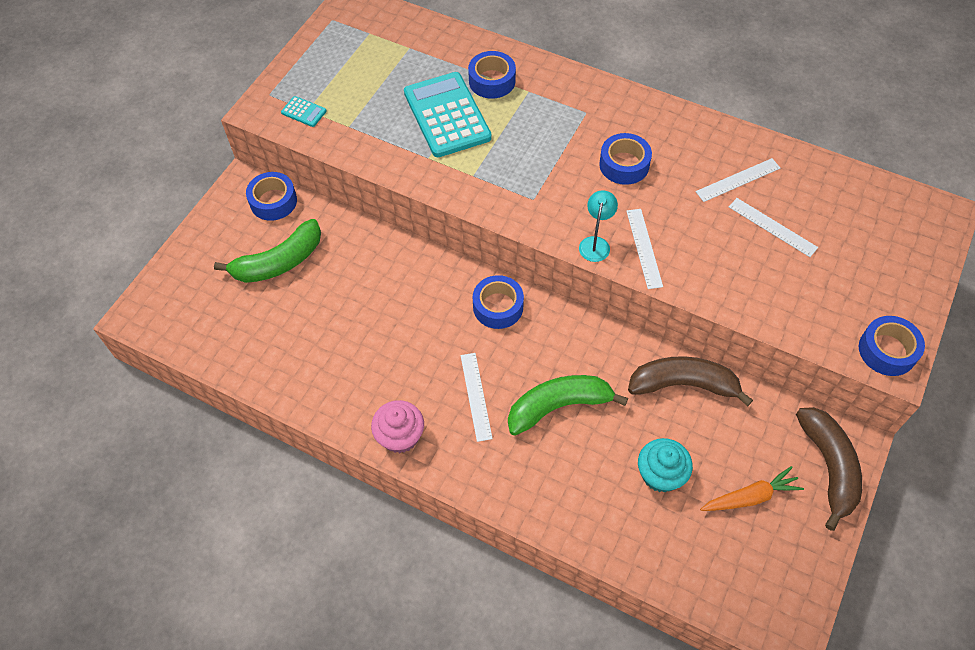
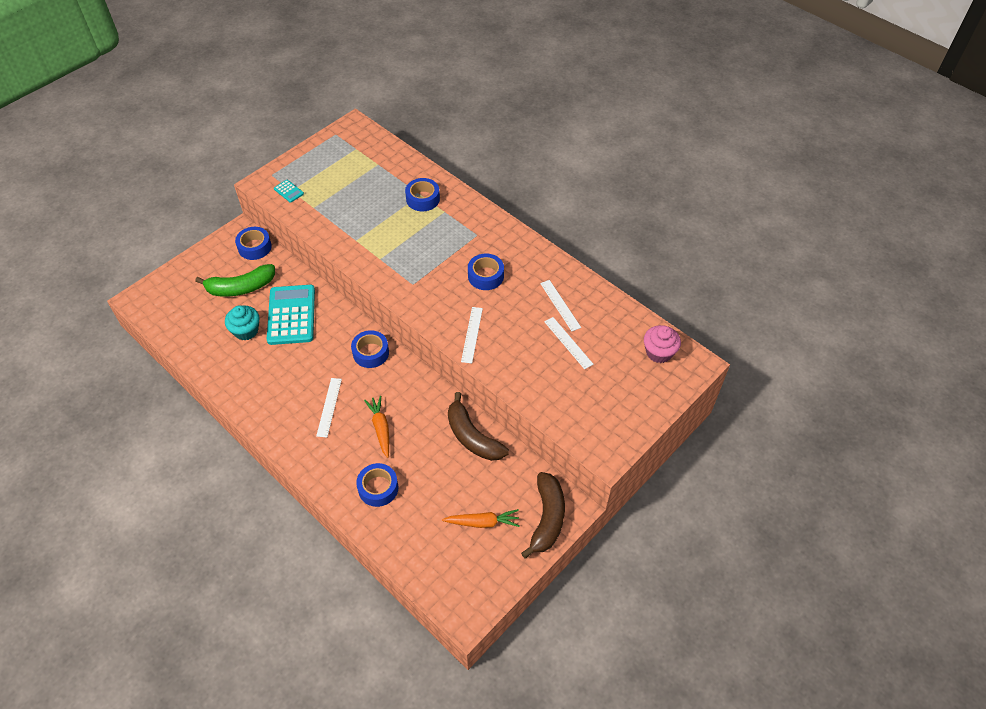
camera: 15 degrees right, 5 degrees down
pink cupcake [371,400,424,453] -> pink cupcake moved to [644,325,681,363]
turquoise calculator [404,72,492,157] -> turquoise calculator moved to [267,285,315,345]
green banana [508,375,628,436] -> orange carrot [364,396,389,458]
turquoise lamp [579,190,618,262] -> none
brown banana [628,356,753,406] -> brown banana turned 150 degrees counterclockwise [448,392,509,461]
turquoise cupcake [638,438,693,492] -> turquoise cupcake moved to [225,305,260,340]
white ruler [696,158,781,202] -> white ruler turned 75 degrees clockwise [540,280,581,331]
blue tape [859,316,925,376] -> blue tape moved to [356,463,398,507]

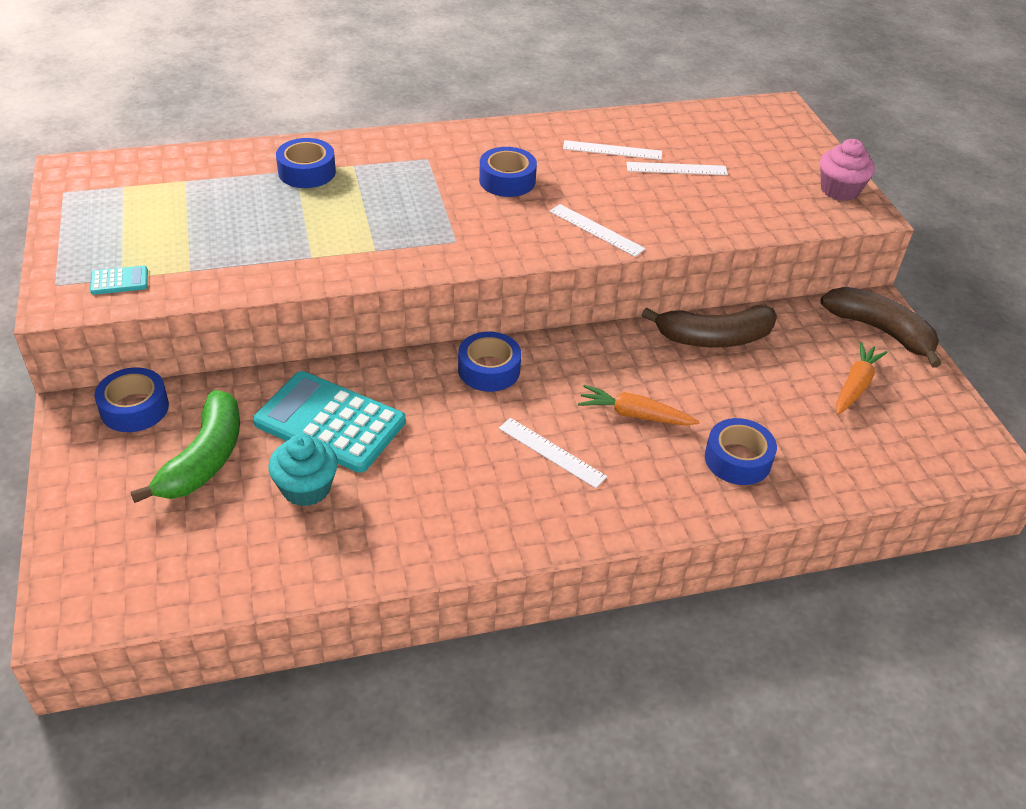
camera: 60 degrees left, 10 degrees down
pink cupcake [644,325,681,363] -> pink cupcake moved to [820,139,875,201]

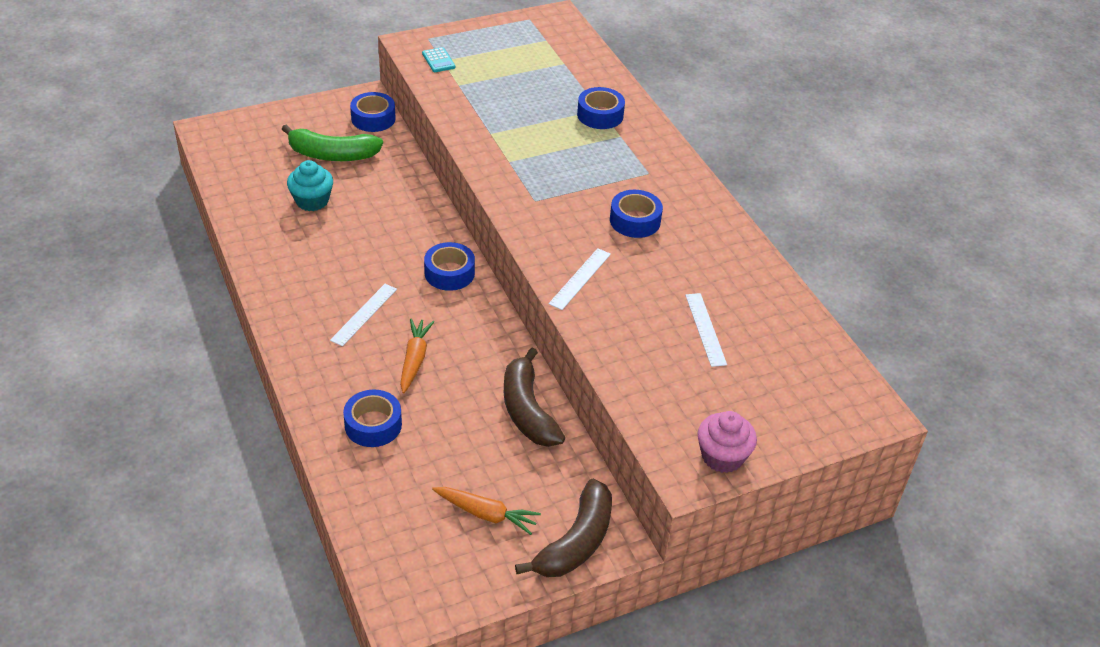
camera: 80 degrees right, 0 degrees up
turquoise calculator [253,371,406,473] -> none
white ruler [563,140,662,160] -> none

